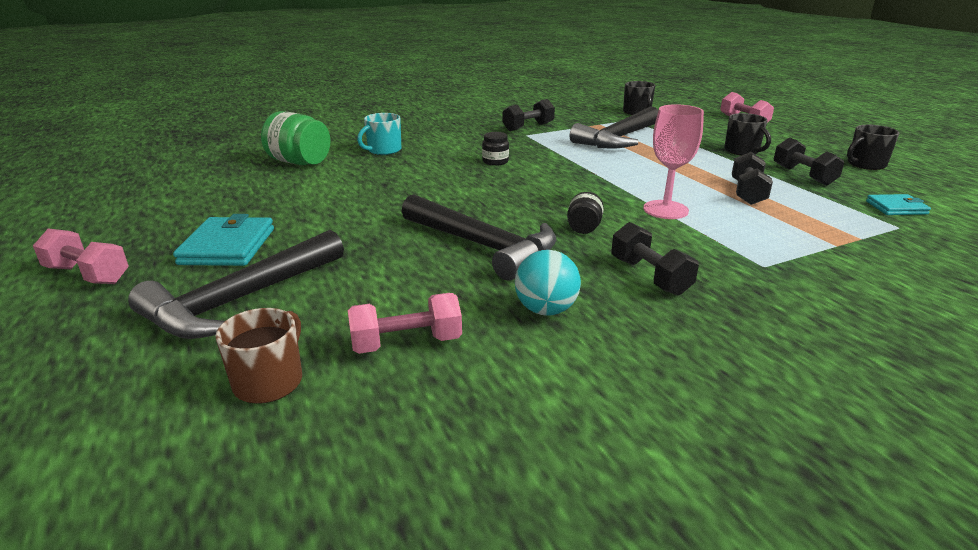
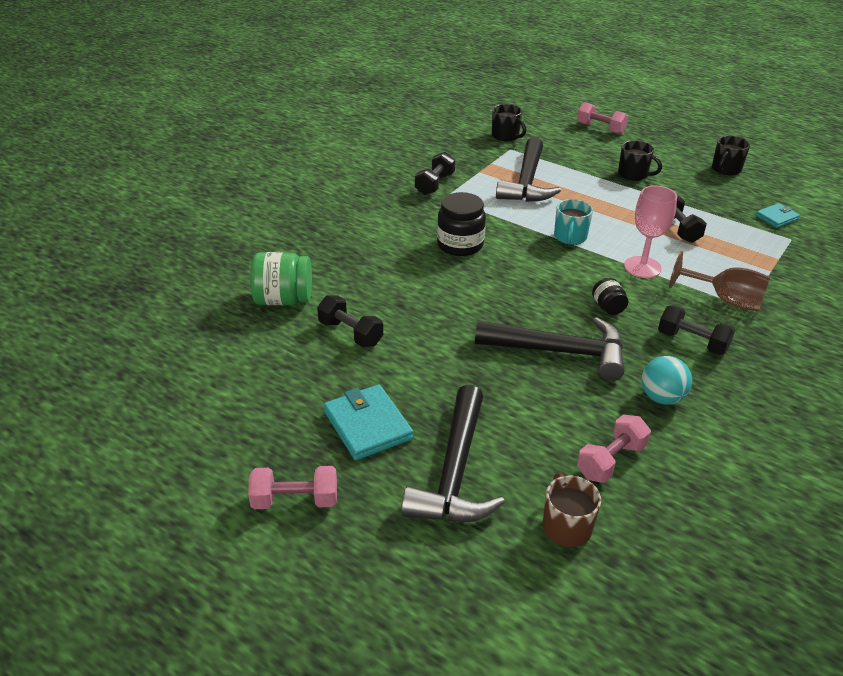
camera: 30 degrees left, 10 degrees up
turquoise mug [357,113,401,155] -> turquoise mug moved to [554,199,593,245]
black jar [482,132,509,166] -> black jar [437,192,486,256], size x1.83
black dumbbell [774,137,844,186] -> black dumbbell moved to [317,295,383,347]
none -> brown goblet [669,251,770,311]

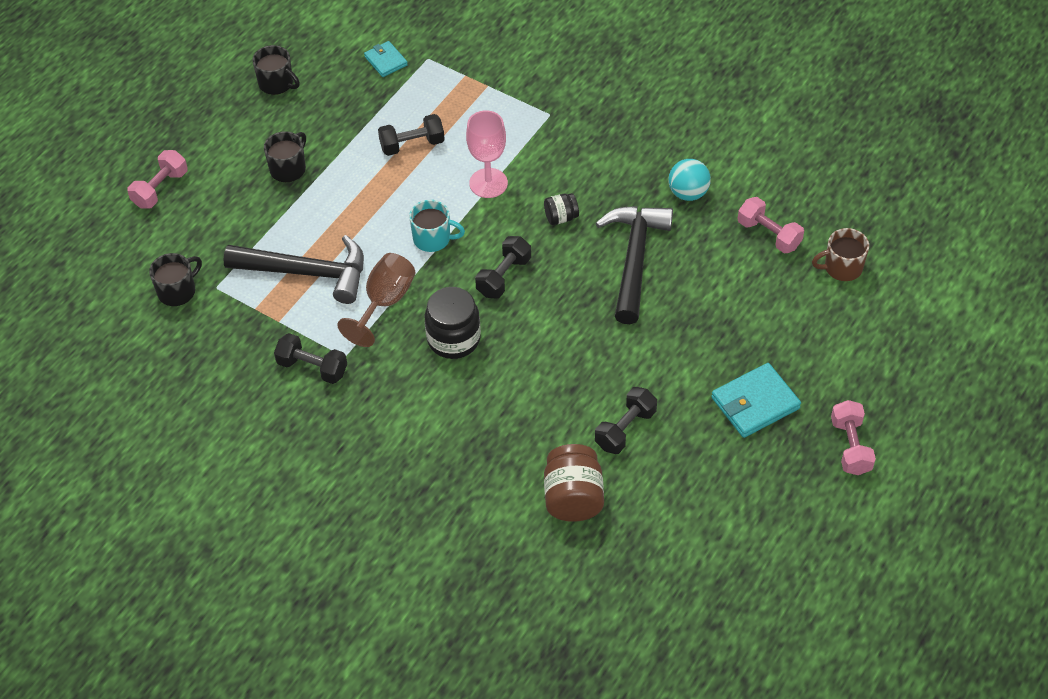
camera: 90 degrees left, 15 degrees up
green jar [250,252,312,305] -> brown jar [544,444,604,522]
black hammer [401,385,505,522] -> none
black dumbbell [658,305,735,355] -> black dumbbell moved to [475,236,531,298]
brown goblet [669,251,770,311] -> brown goblet moved to [337,253,415,347]

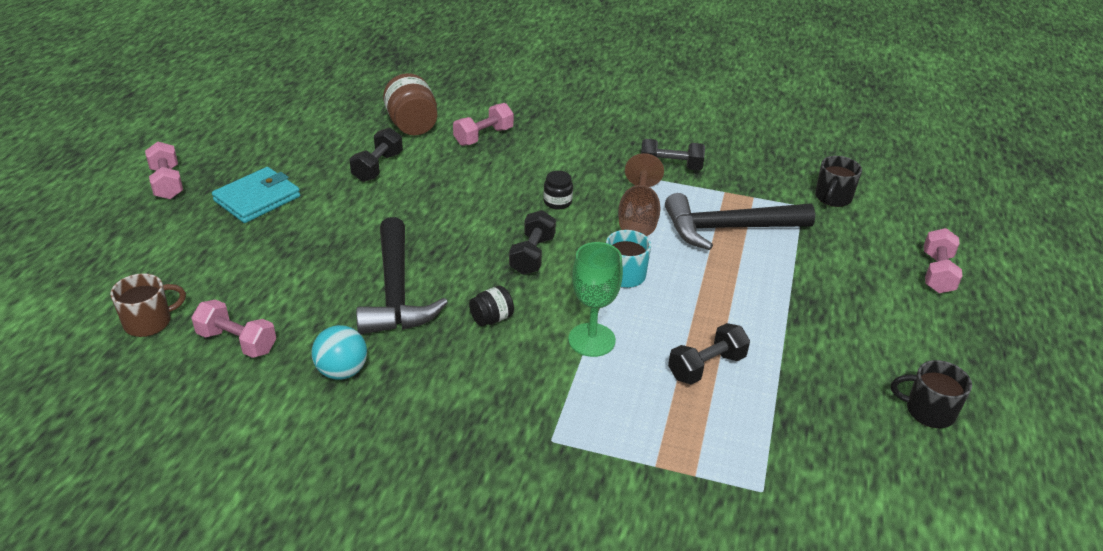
camera: 160 degrees right, 15 degrees down
black mug [264,131,306,182] -> none
turquoise wallet [364,41,408,77] -> none
black jar [425,287,481,359] -> black jar [543,171,573,209], size x0.55
pink goblet [466,110,508,198] -> green goblet [568,242,623,357]
none -> pink dumbbell [453,103,514,146]

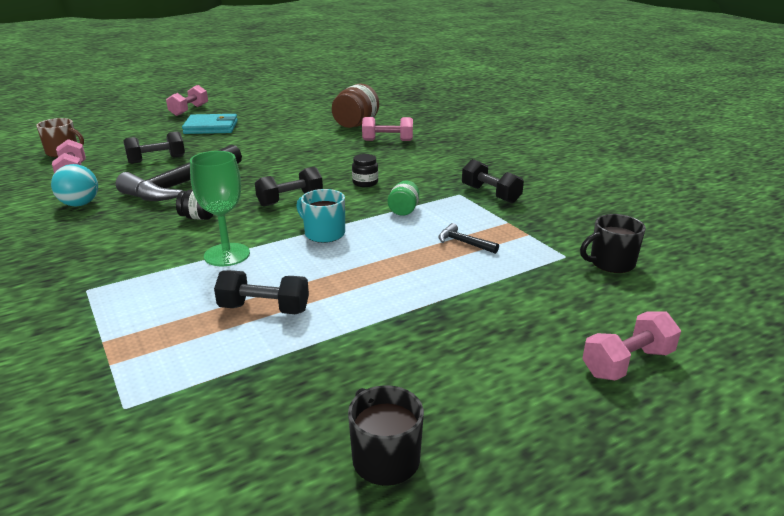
camera: 45 degrees right, 10 degrees down
black dumbbell [349,127,403,182] -> black dumbbell moved to [123,131,185,164]
brown goblet [618,153,664,236] -> green jar [388,180,419,216]
black hammer [665,193,815,250] -> black hammer [438,223,499,254], size x0.41

